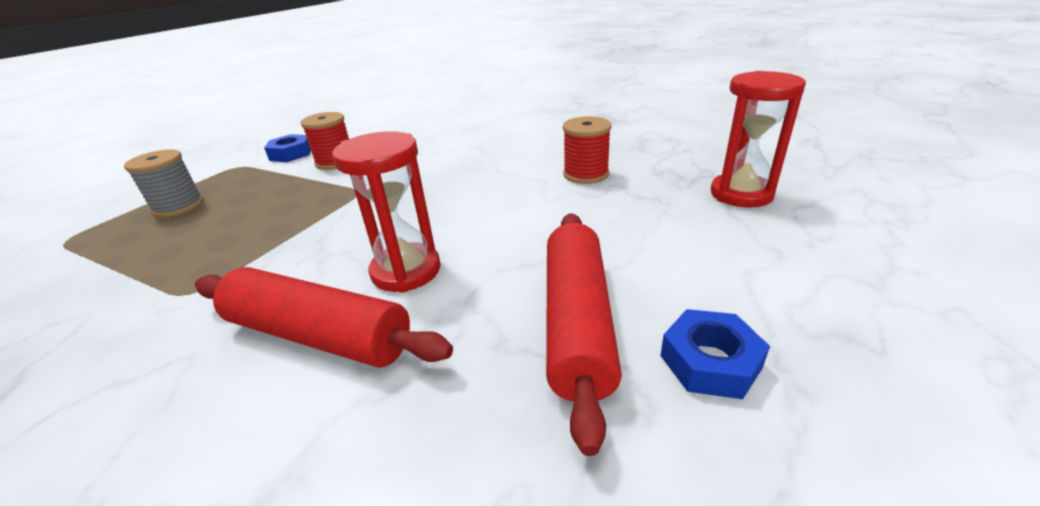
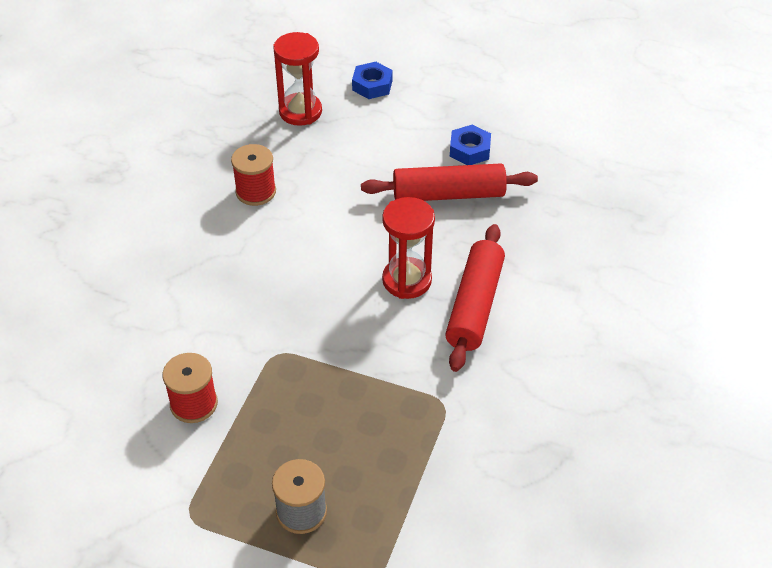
camera: 100 degrees left, 15 degrees up
blue nut [264,134,311,162] -> blue nut moved to [352,62,393,99]

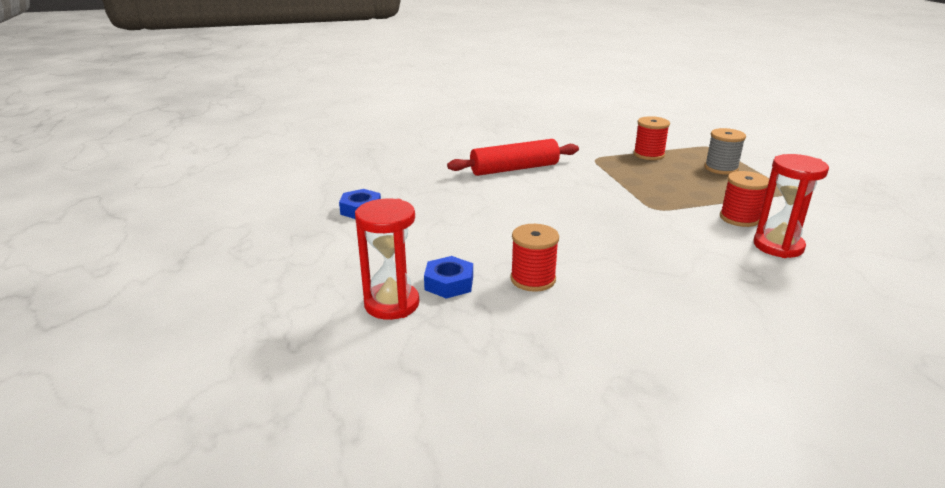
camera: 125 degrees left, 20 degrees down
blue nut [352,62,393,99] -> blue nut moved to [424,256,473,299]
red rolling pin [361,163,538,201] -> none
red hourglass [382,197,435,299] -> red hourglass moved to [753,154,829,258]
none -> red spool [634,116,670,160]

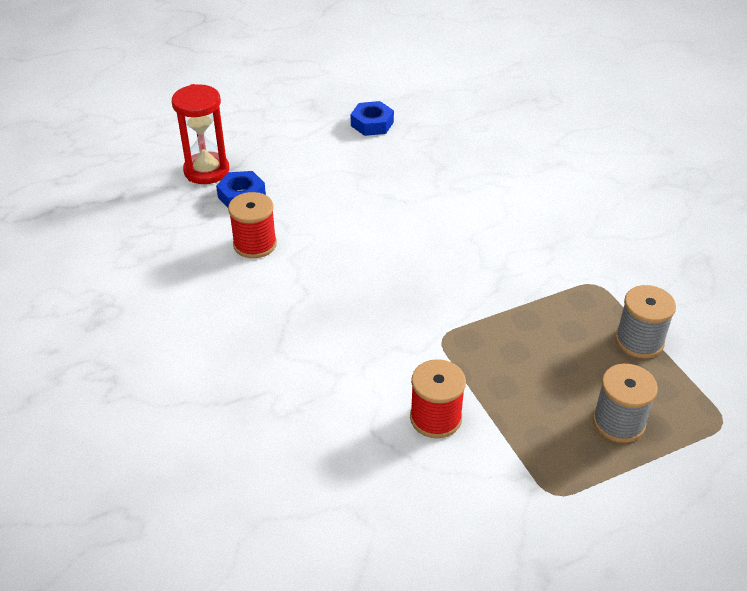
camera: 80 degrees right, 15 degrees up
red rolling pin [447,139,579,176] -> none
red spool [634,116,670,160] -> grey spool [615,285,676,358]
red hourglass [753,154,829,258] -> none

